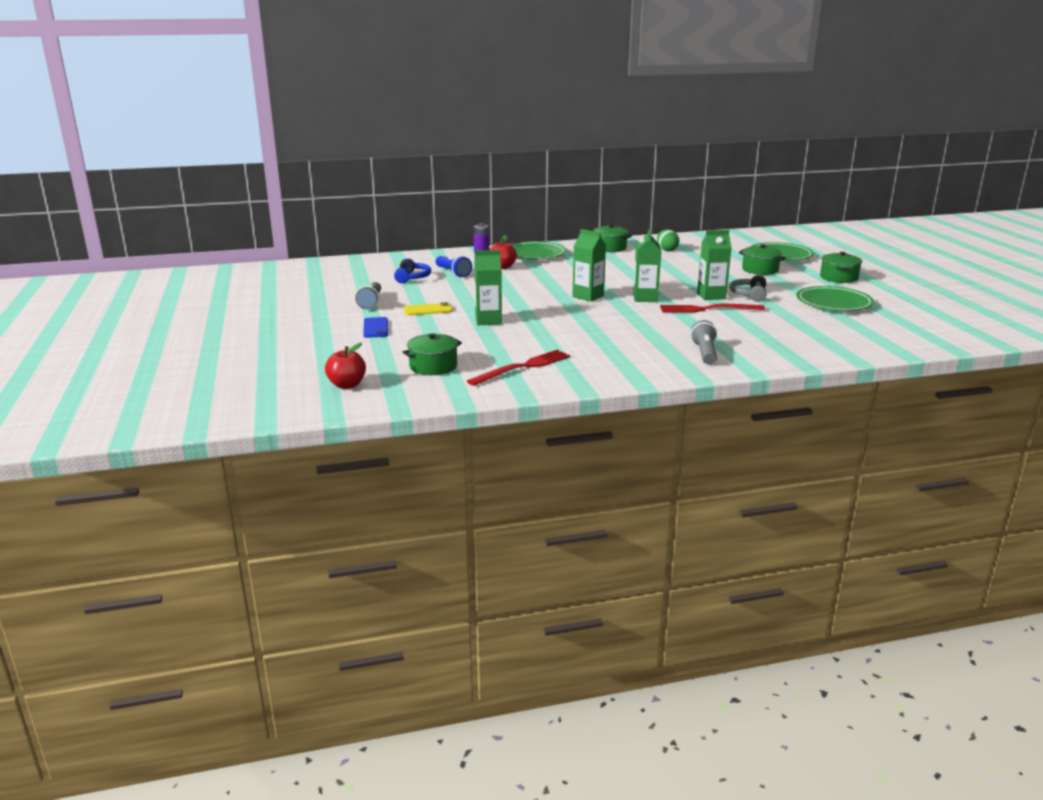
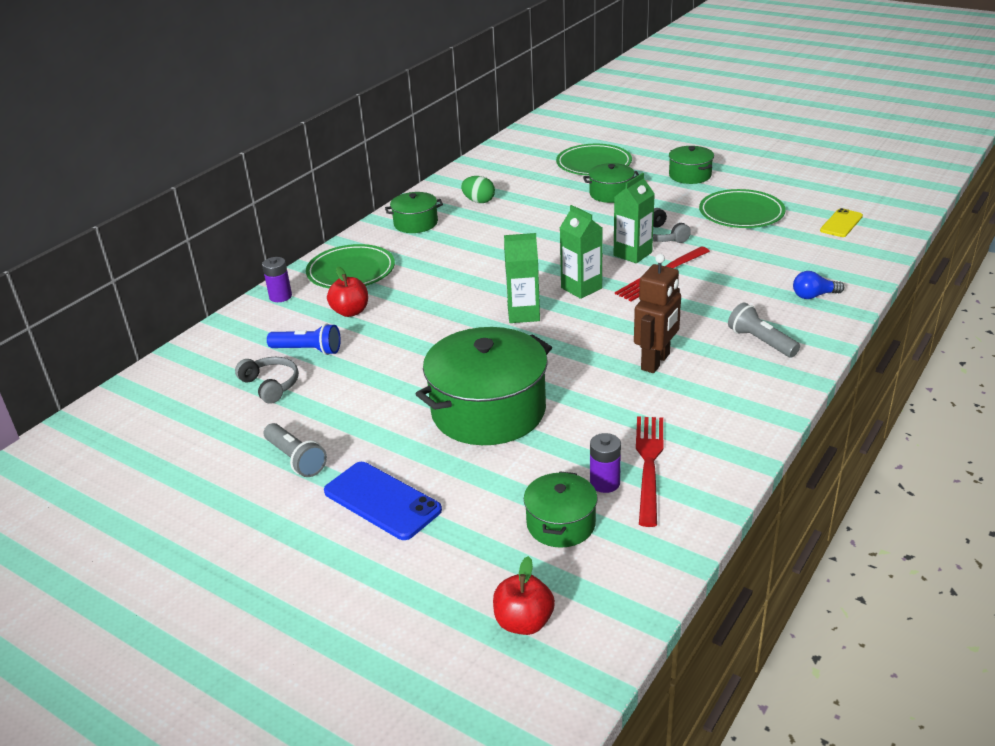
camera: 40 degrees left, 10 degrees up
blue phone [363,317,388,338] -> blue phone [324,462,442,540], size x1.56
blue headphones [394,258,431,283] -> grey headphones [235,357,299,404]
yellow phone [404,302,453,315] -> yellow phone moved to [820,208,863,237]
green carton [474,250,502,325] -> green pot [416,327,552,445]
none -> purple battery [590,433,621,493]
none -> brown robot [634,254,681,373]
none -> blue light bulb [793,271,844,299]

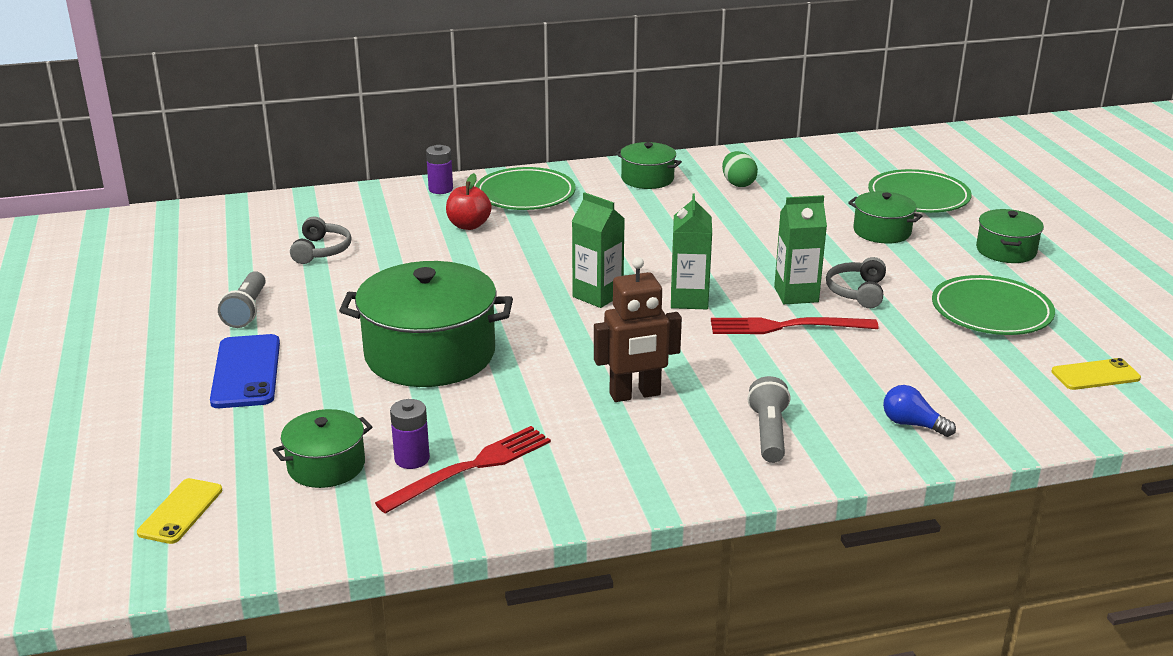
camera: 40 degrees right, 5 degrees down
blue flashlight [267,323,341,355] -> none
red apple [493,556,555,635] -> yellow phone [137,478,222,544]

